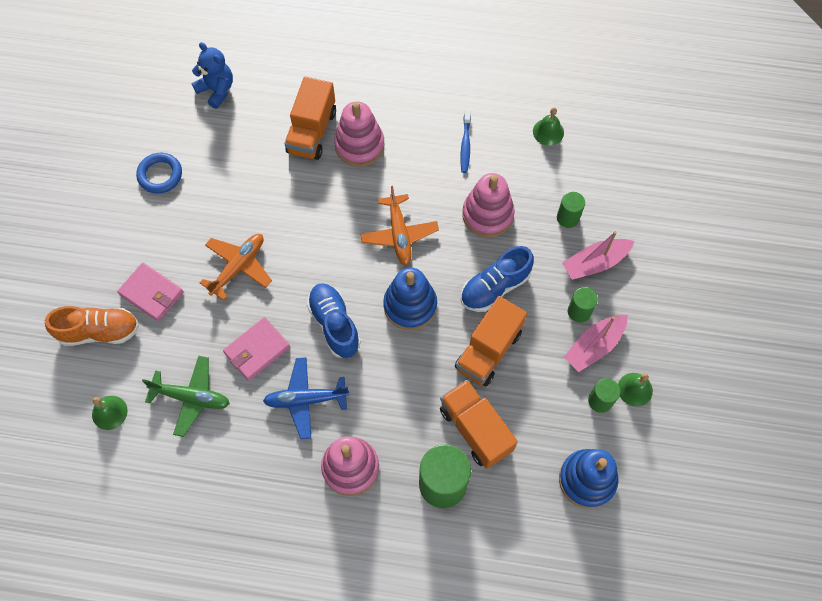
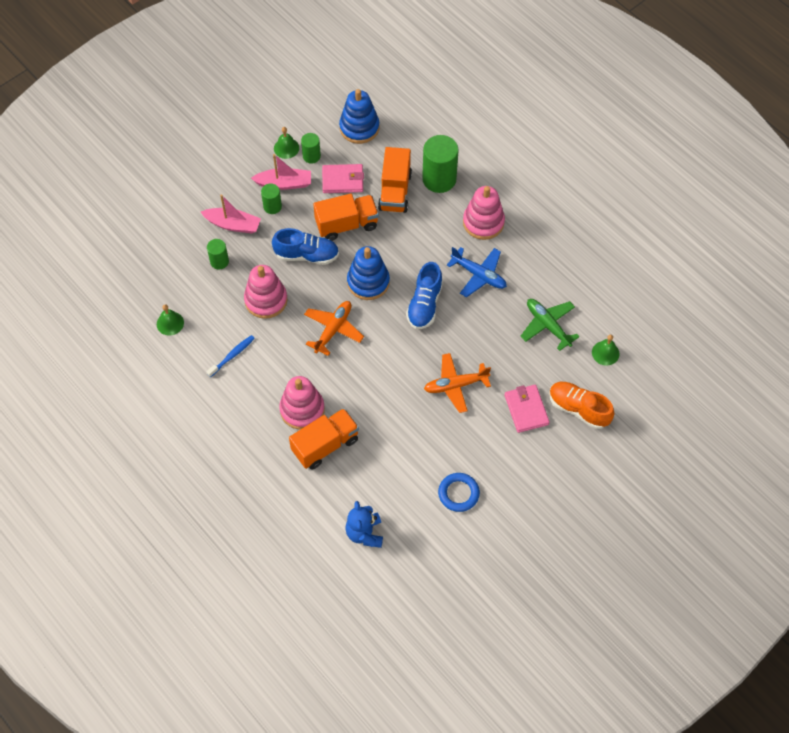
camera: 140 degrees left, 5 degrees down
pink wallet [223,317,290,381] -> pink wallet moved to [322,164,364,193]

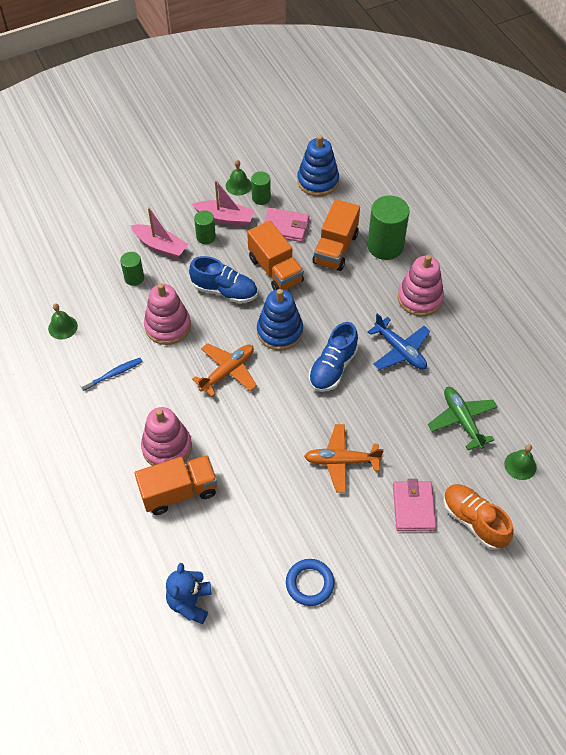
camera: 15 degrees right, 5 degrees down
orange truck [313,194,379,241] -> orange truck turned 60 degrees clockwise [247,221,304,290]

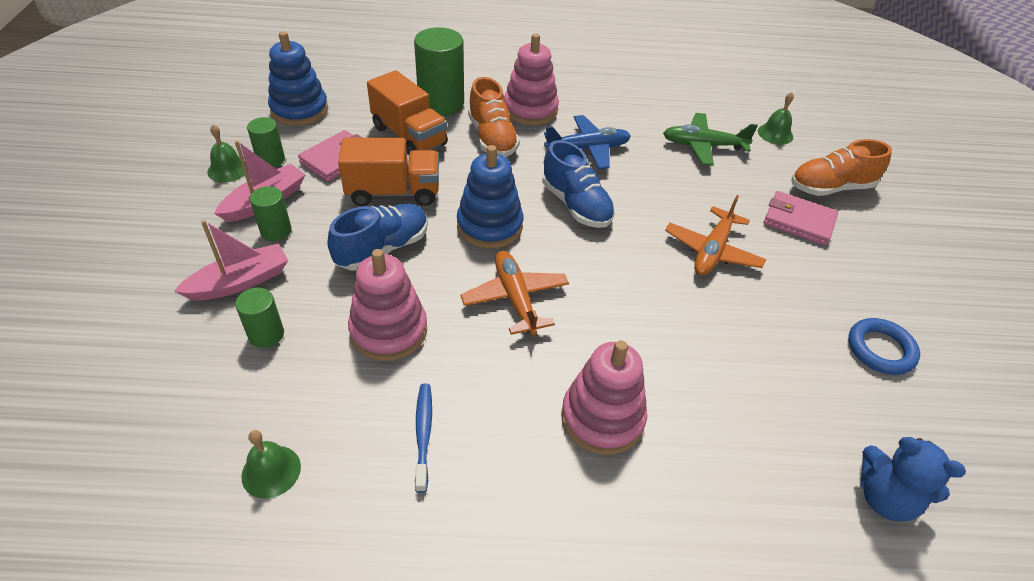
camera: 65 degrees left, 10 degrees down
orange truck [134,455,217,515] -> none
none -> orange shoe [468,77,520,157]

